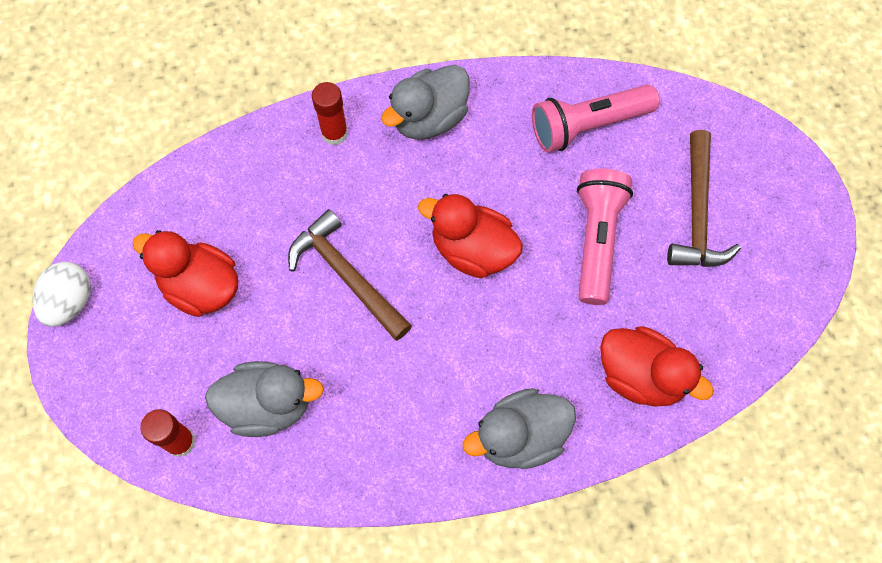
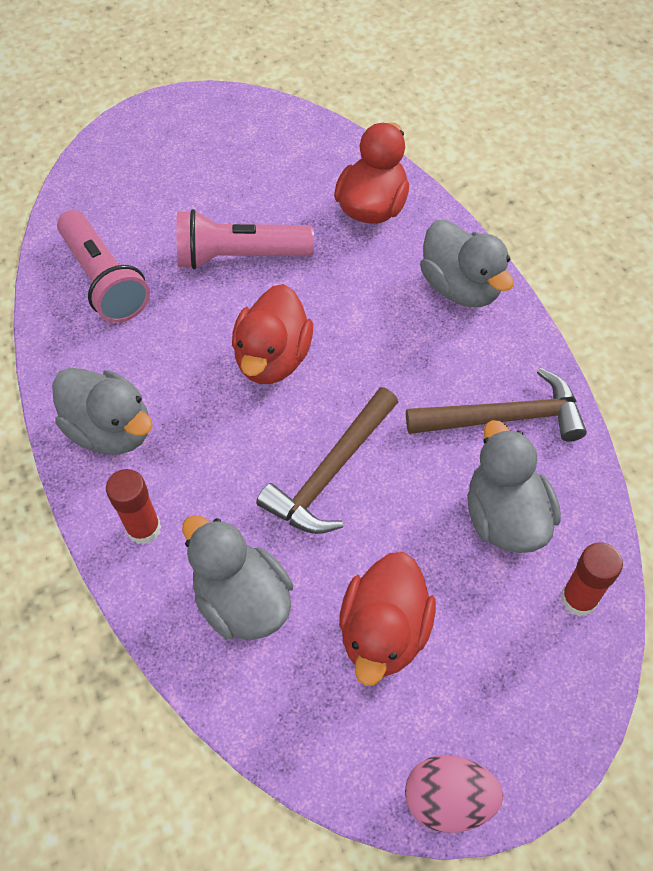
camera: 100 degrees left, 10 degrees down
white egg [32,262,91,327] -> pink egg [405,755,503,833]
brown hammer [667,130,741,267] -> brown hammer moved to [406,368,587,442]
none -> grey duck [182,515,293,640]

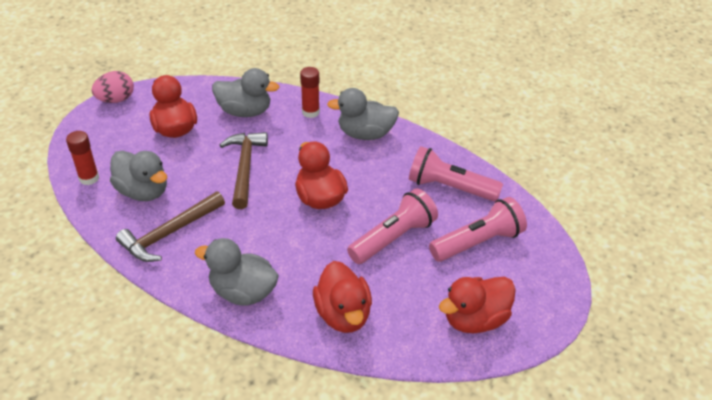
camera: 140 degrees right, 15 degrees down
none -> pink flashlight [429,197,527,262]
none -> red duck [439,277,516,333]

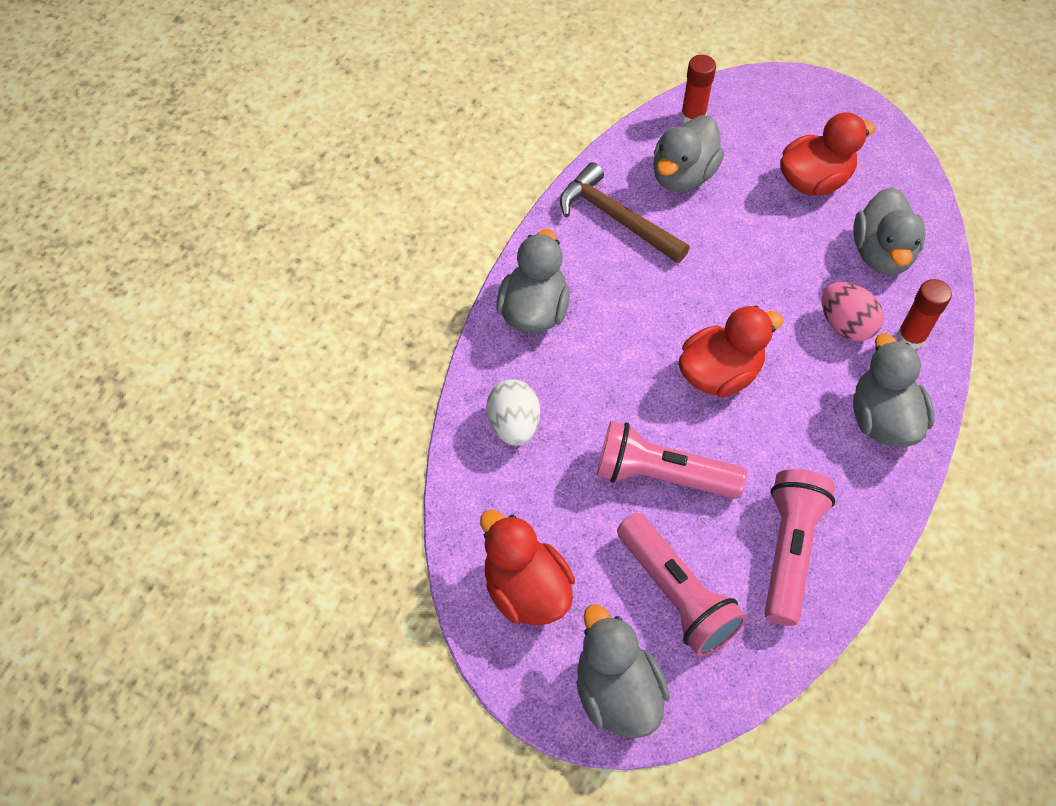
camera: 85 degrees right, 15 degrees up
pink egg [91,71,134,103] -> pink egg moved to [822,282,884,341]
brown hammer [220,132,268,209] -> none
red duck [313,261,372,333] -> white egg [486,379,540,446]
pink flashlight [347,188,438,264] -> pink flashlight turned 150 degrees clockwise [597,421,747,499]
none -> grey duck [576,604,670,738]

